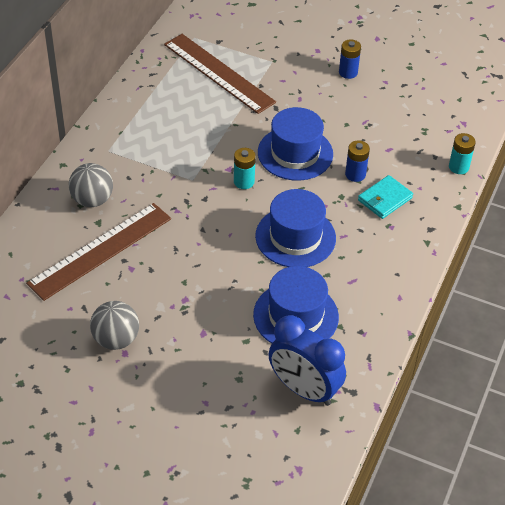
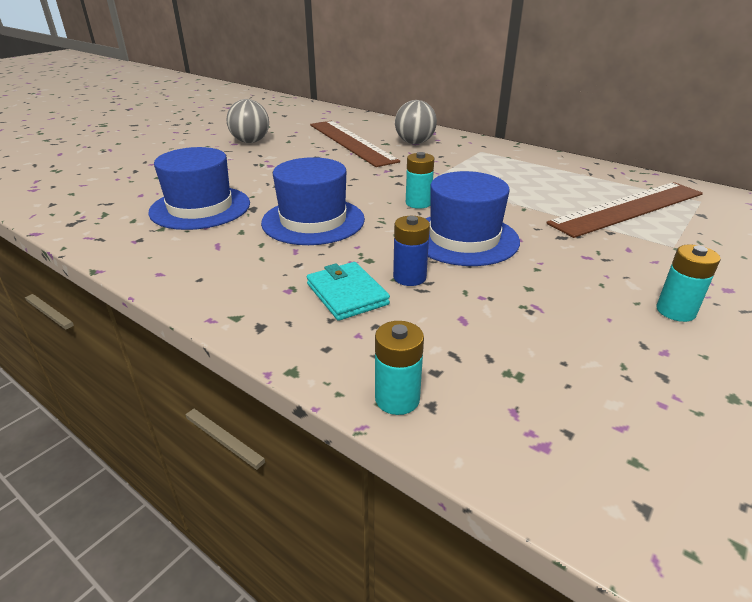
camera: 105 degrees right, 15 degrees down
blue clock [269,315,346,406] -> none
blue battery [339,39,361,79] -> turquoise battery [657,244,721,322]

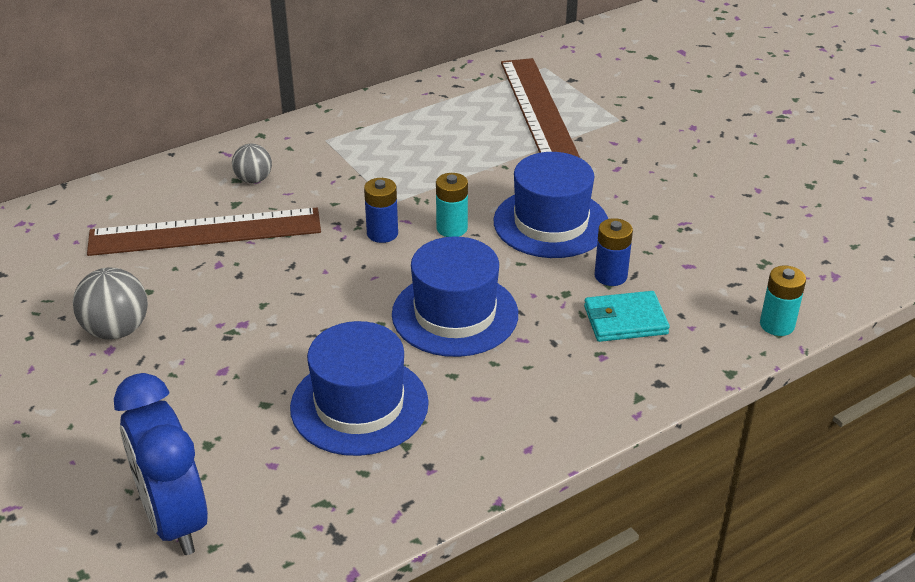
camera: 70 degrees left, 5 degrees up
grey ball [395,100,437,144] -> grey ball [232,144,272,183], size x0.65
turquoise battery [657,244,721,322] -> none
none -> blue clock [114,373,208,555]
none -> blue battery [364,178,398,243]

